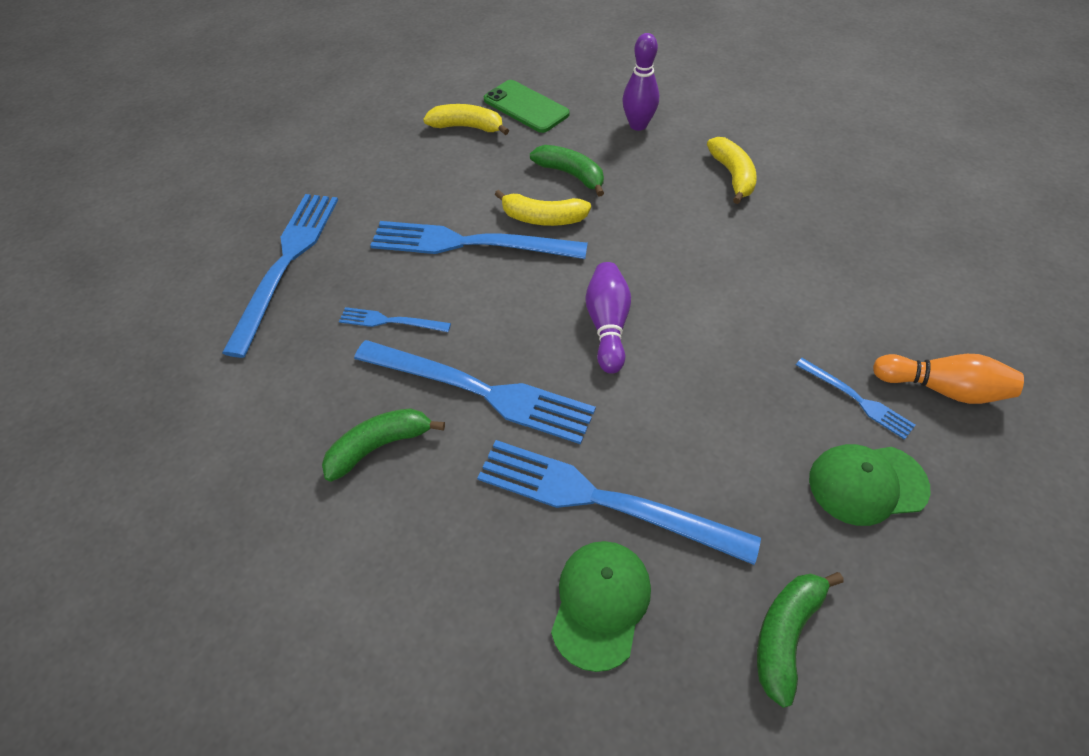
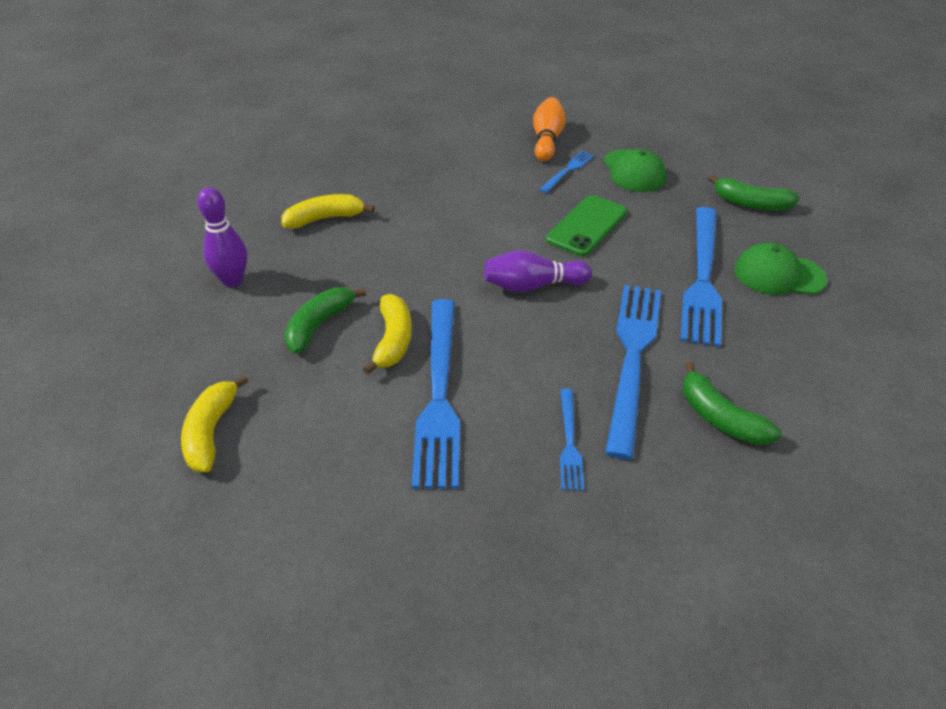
camera: 100 degrees left, 10 degrees down
blue fork [222,194,338,358] -> none
green phone [484,80,570,133] -> green phone moved to [546,195,627,256]

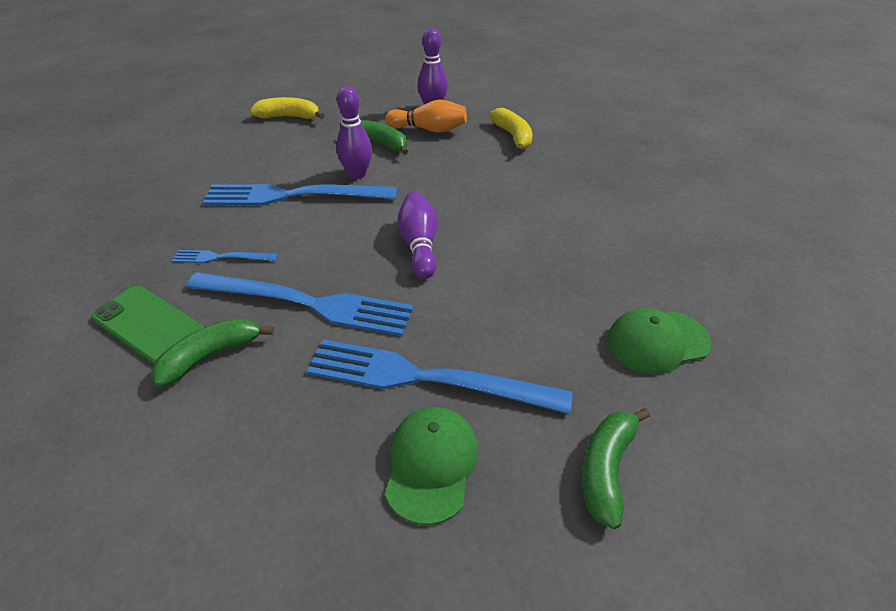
camera: 90 degrees right, 0 degrees up
yellow banana [363,294,412,375] -> purple bowling pin [336,86,372,179]
orange bowling pin [533,97,566,161] -> orange bowling pin moved to [385,100,467,133]
blue fork [539,151,594,193] -> none
green phone [546,195,627,256] -> green phone moved to [91,286,204,364]

